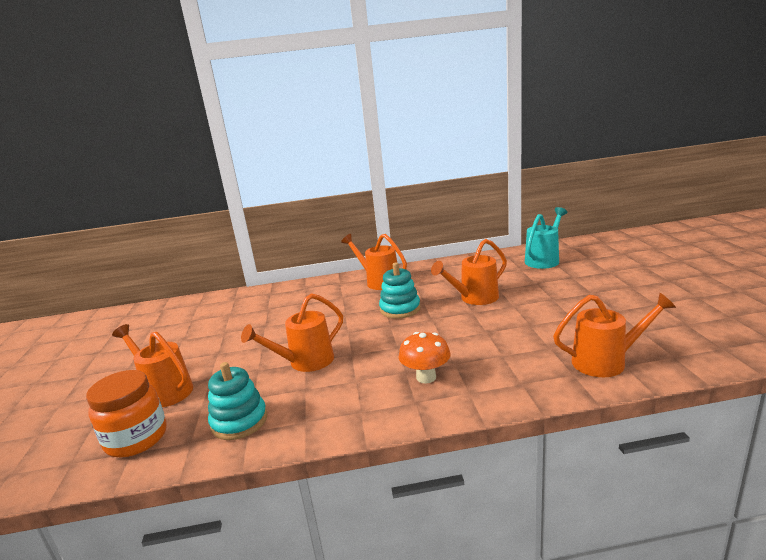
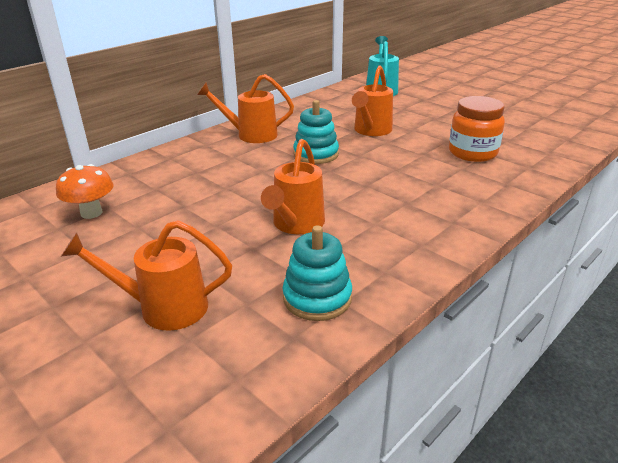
camera: 40 degrees left, 10 degrees up
orange jar [86,370,167,457] -> orange jar moved to [449,96,505,162]
orange mushroom [398,332,450,383] -> orange mushroom moved to [56,164,114,219]
orange watering can [553,293,676,377] -> none

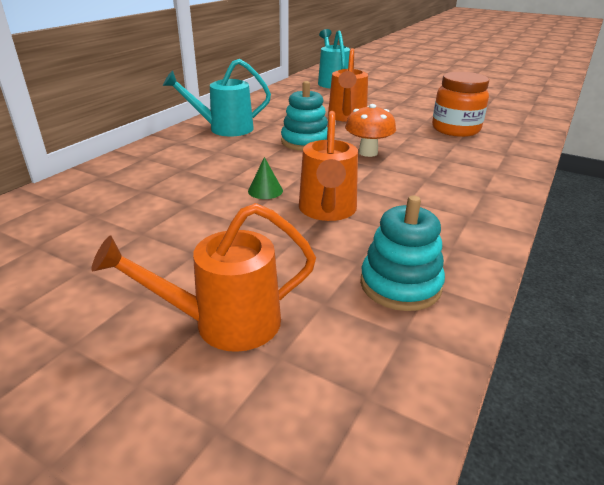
camera: 15 degrees left, 0 degrees up
orange mushroom [56,164,114,219] -> orange mushroom moved to [345,104,396,157]
orange watering can [197,74,294,143] -> turquoise watering can [163,59,271,136]
none -> green cone [248,157,283,199]

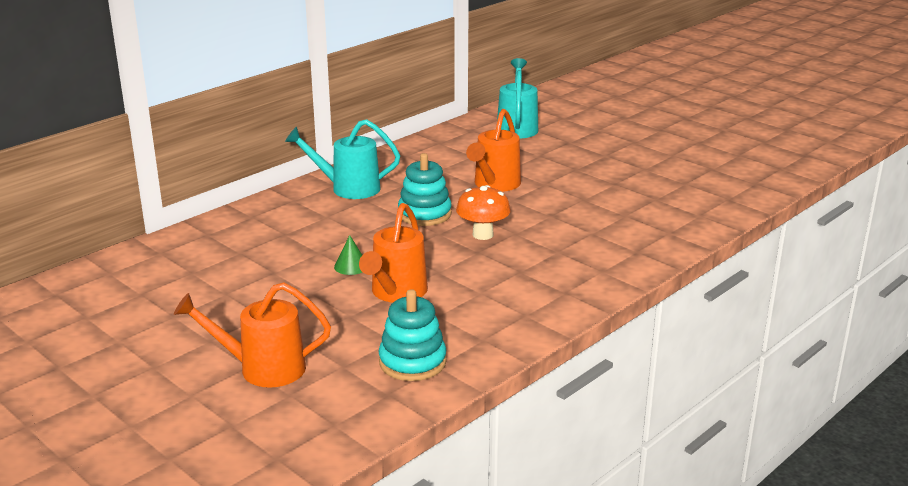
camera: 15 degrees right, 5 degrees down
orange jar [432,72,489,137] -> none

